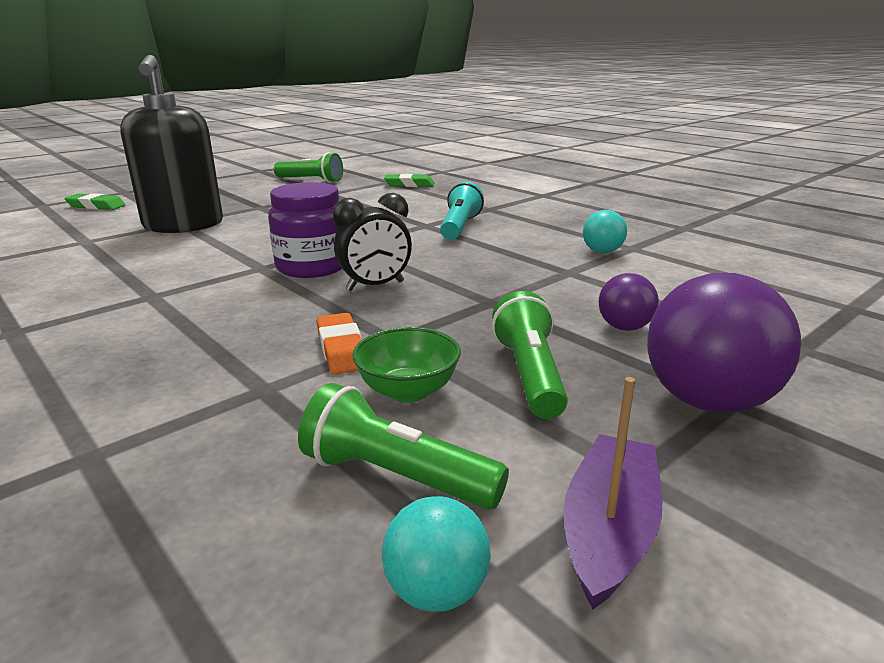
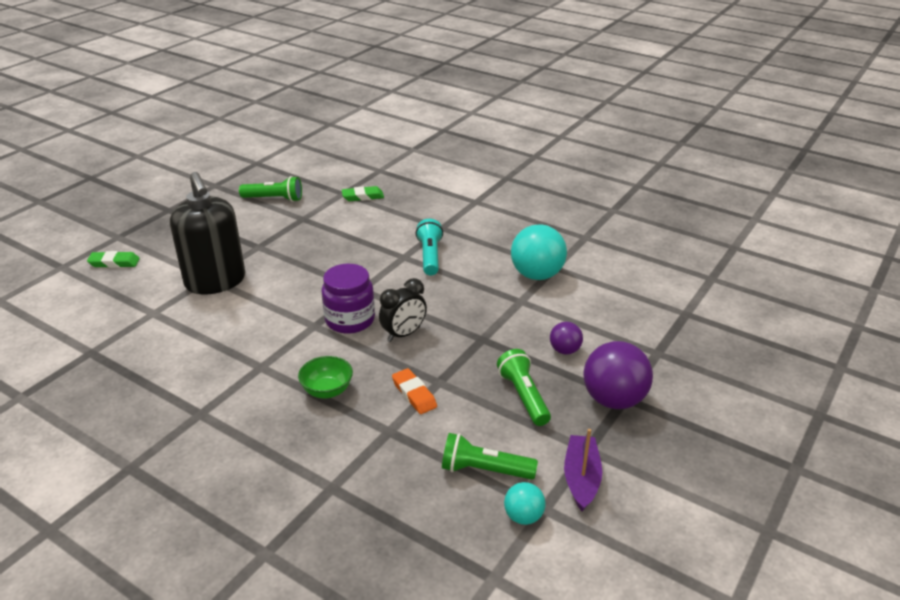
camera: 15 degrees left, 10 degrees up
green bowl [353,327,461,402] -> green bowl moved to [298,356,353,398]
turquoise ball [583,210,627,253] -> turquoise ball [511,224,567,280], size x1.90

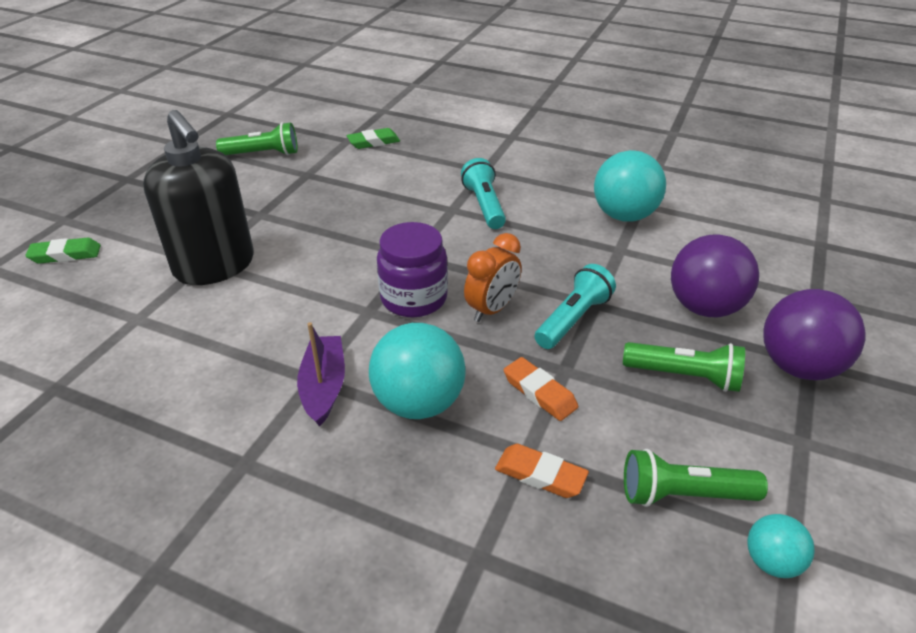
camera: 10 degrees left, 5 degrees up
green bowl [298,356,353,398] -> turquoise ball [369,323,466,419]
black clock [379,278,427,342] -> orange clock [464,233,521,322]
green flashlight [497,349,551,426] -> green flashlight turned 135 degrees clockwise [623,342,745,392]
purple ball [550,322,583,355] -> purple ball [671,235,759,317], size x1.90
purple boat [564,429,602,511] -> purple boat moved to [297,322,345,427]
none -> orange eraser [495,444,589,498]
none -> turquoise flashlight [535,264,616,349]

